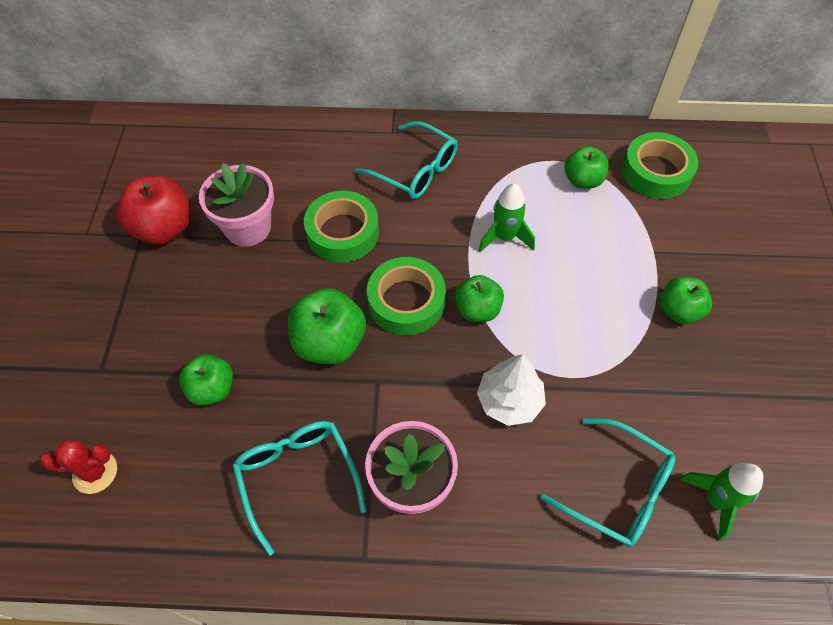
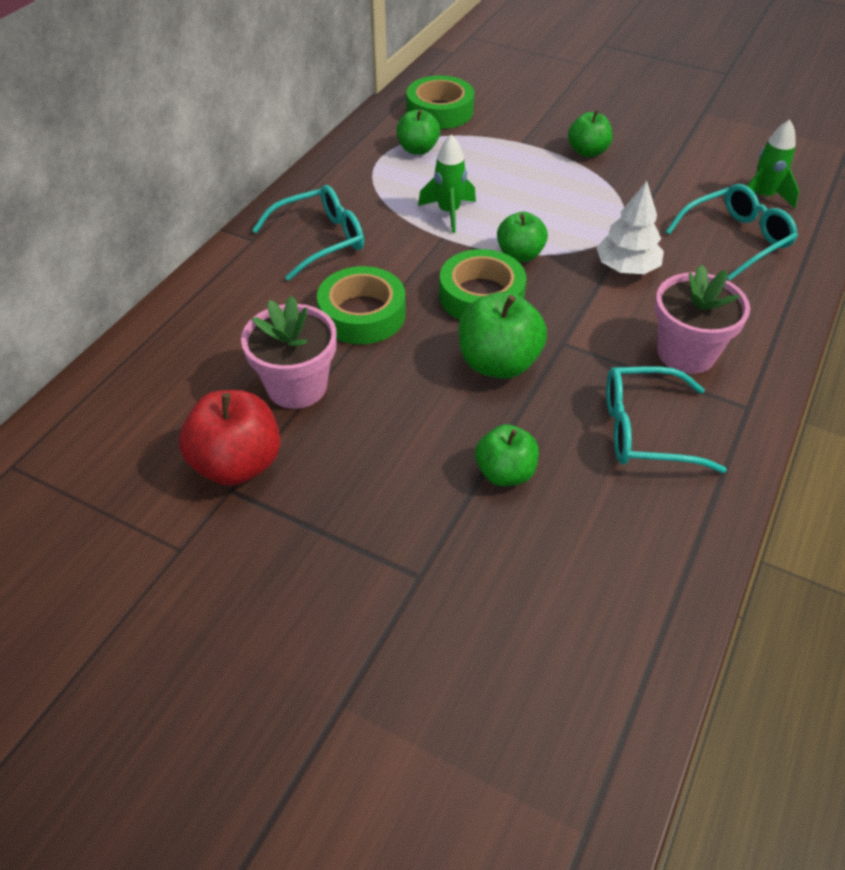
camera: 65 degrees left, 10 degrees down
red cactus [40,439,117,494] -> none

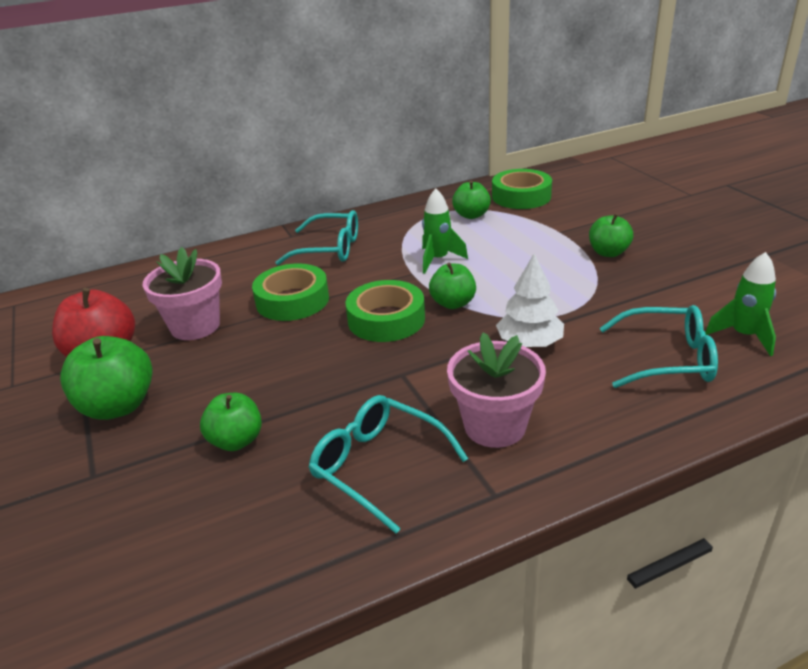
camera: 40 degrees right, 15 degrees down
green apple [458,292,547,379] -> green apple moved to [60,336,152,420]

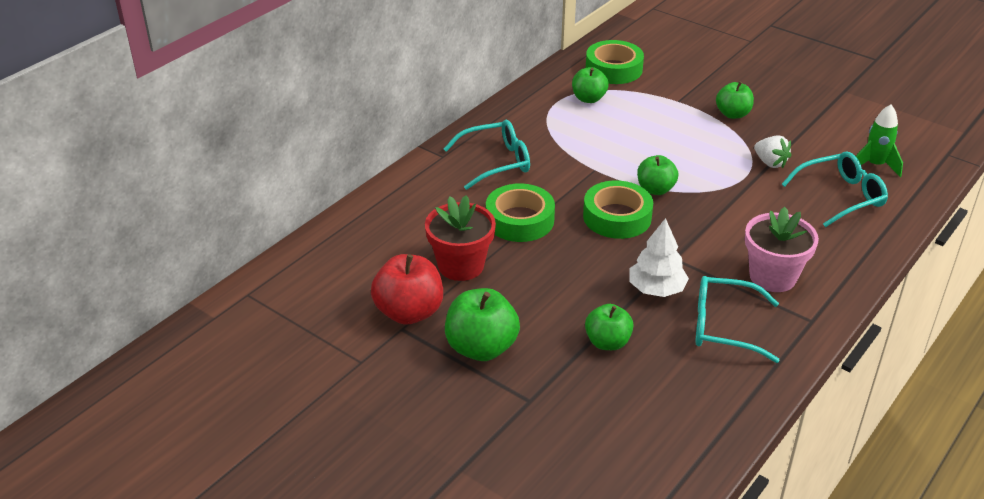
camera: 30 degrees left, 5 degrees up
pink flower pot [143,247,222,340] -> red flower pot [425,195,496,281]
green rocket [422,188,468,274] -> none
white tree [496,253,564,347] -> white tree moved to [629,218,689,297]
none -> white strawberry [754,135,792,168]

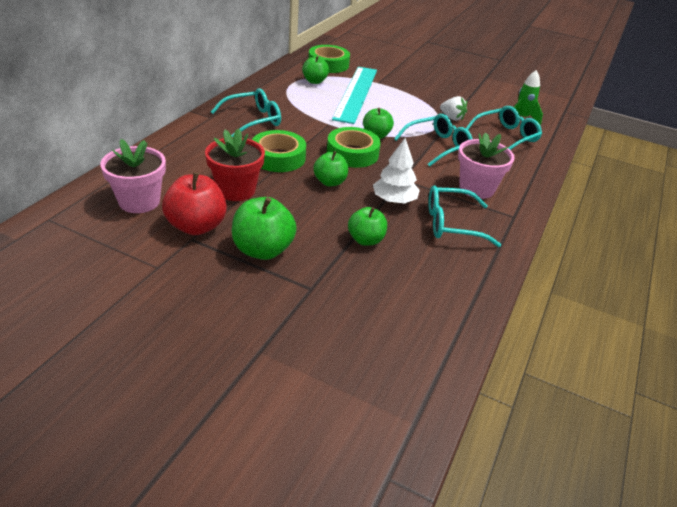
camera: 15 degrees left, 0 degrees up
green apple [716,81,754,119] -> green apple moved to [313,151,348,186]
none -> pink flower pot [100,139,166,213]
none -> turquoise ruler [332,67,377,124]
none -> turquoise glasses [394,114,473,167]

